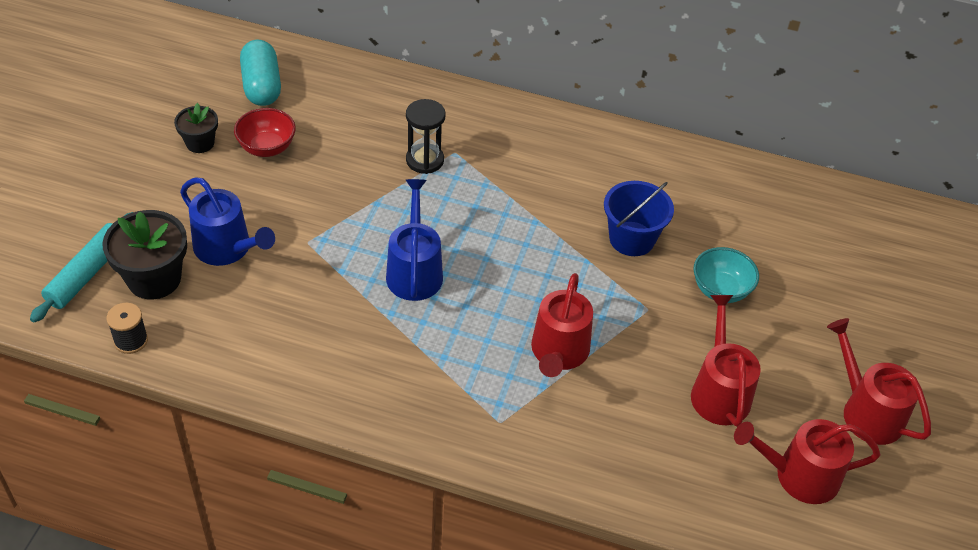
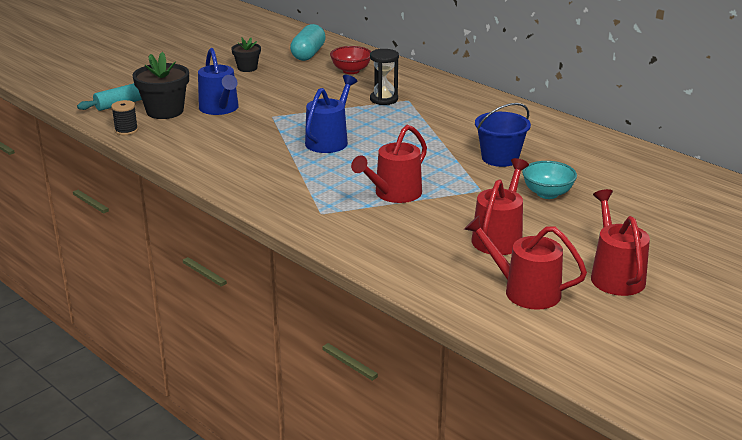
camera: 30 degrees right, 20 degrees down
red bowl [234,108,296,157] -> red bowl moved to [330,46,371,74]

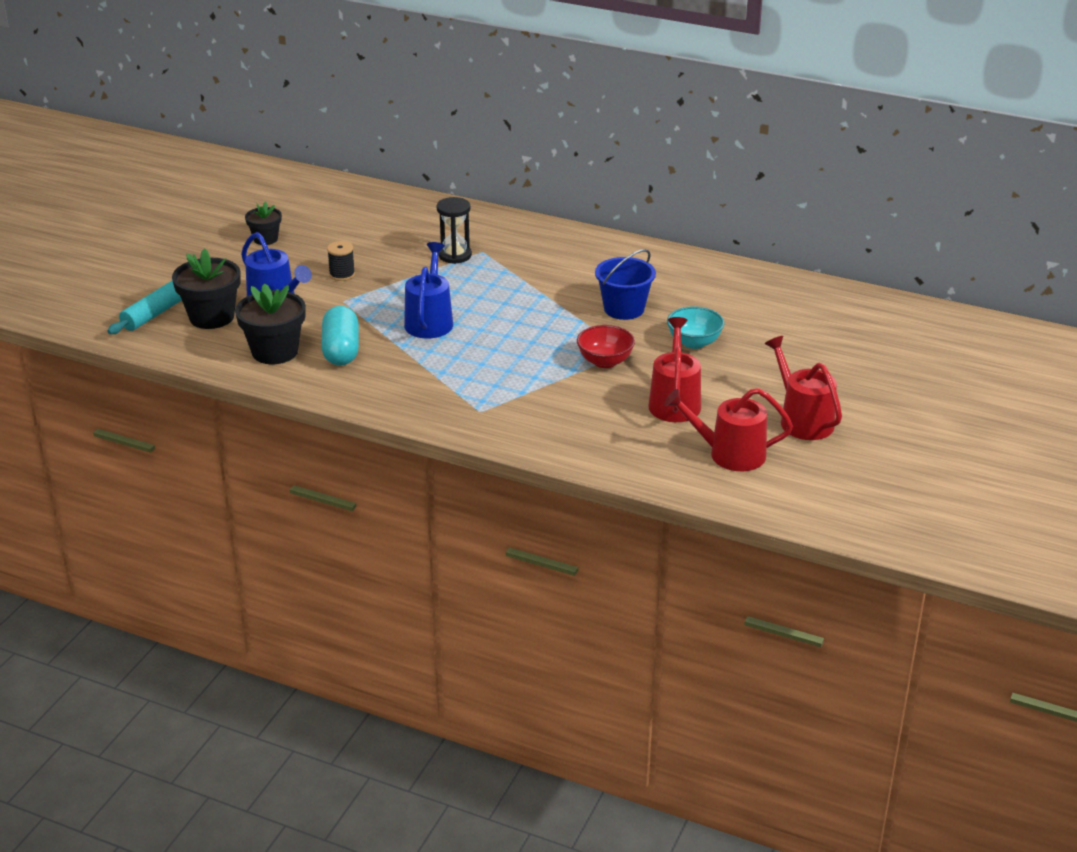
camera: 20 degrees left, 5 degrees up
black spool [111,100,138,135] -> black spool moved to [327,241,355,281]
turquoise capsule [290,24,326,61] -> turquoise capsule moved to [321,306,359,366]
red bowl [330,46,371,74] -> red bowl moved to [577,325,635,368]
red watering can [351,125,427,203] -> none
none -> black flower pot [235,283,306,364]

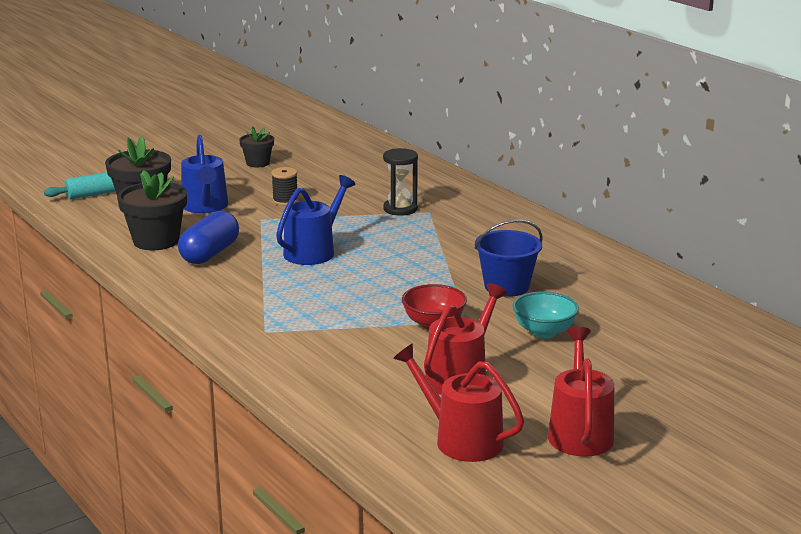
camera: 30 degrees right, 10 degrees down
turquoise capsule [321,306,359,366] -> blue capsule [178,211,239,264]

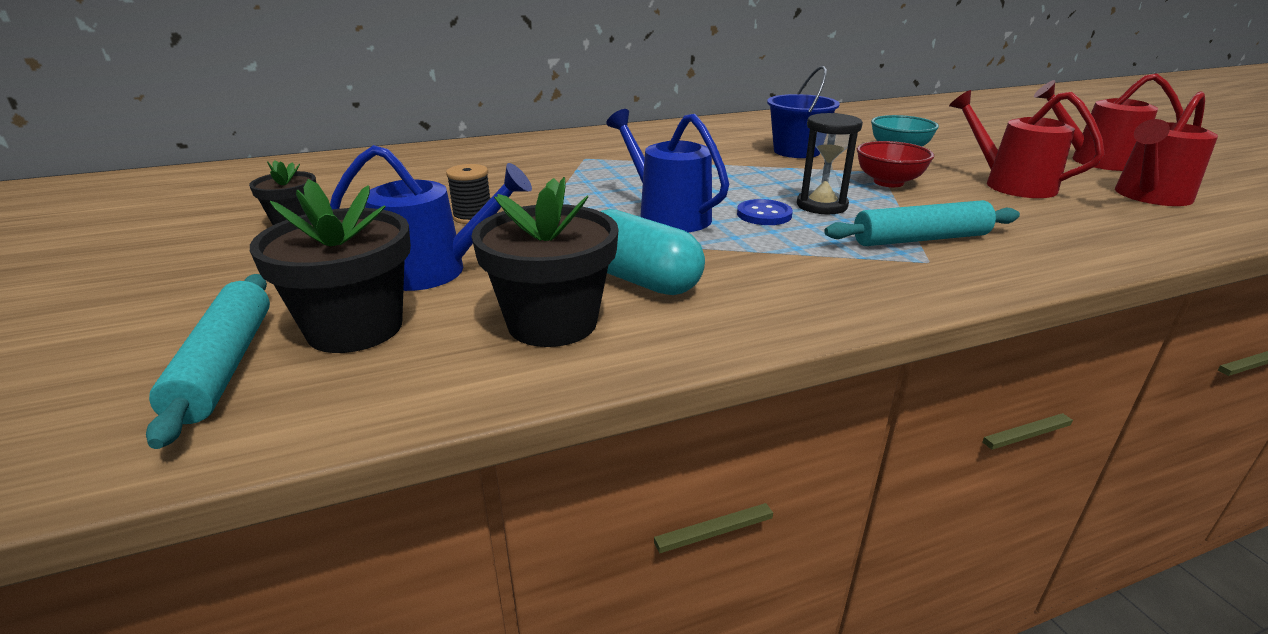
camera: 75 degrees left, 5 degrees up
blue capsule [178,211,239,264] -> turquoise capsule [600,209,705,295]
black hourglass [383,148,418,216] -> black hourglass moved to [797,113,863,215]
none -> blue button [737,199,793,225]
none -> turquoise rolling pin [824,200,1020,246]

